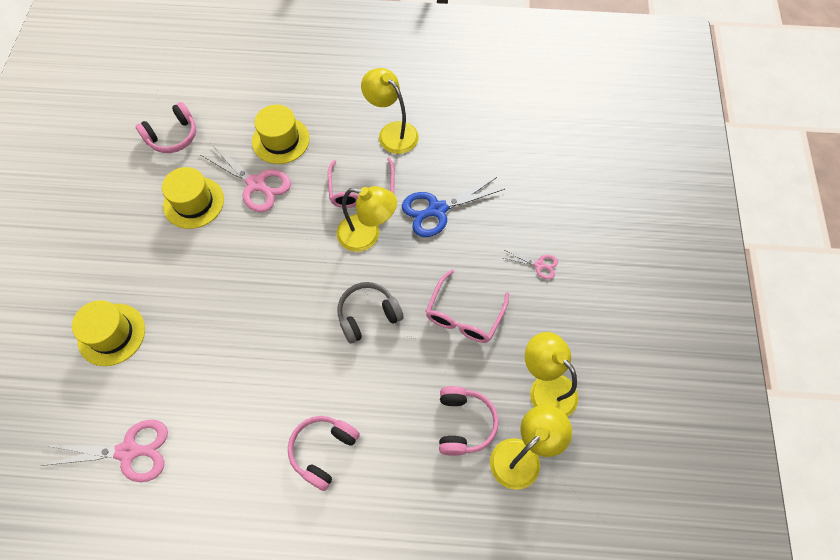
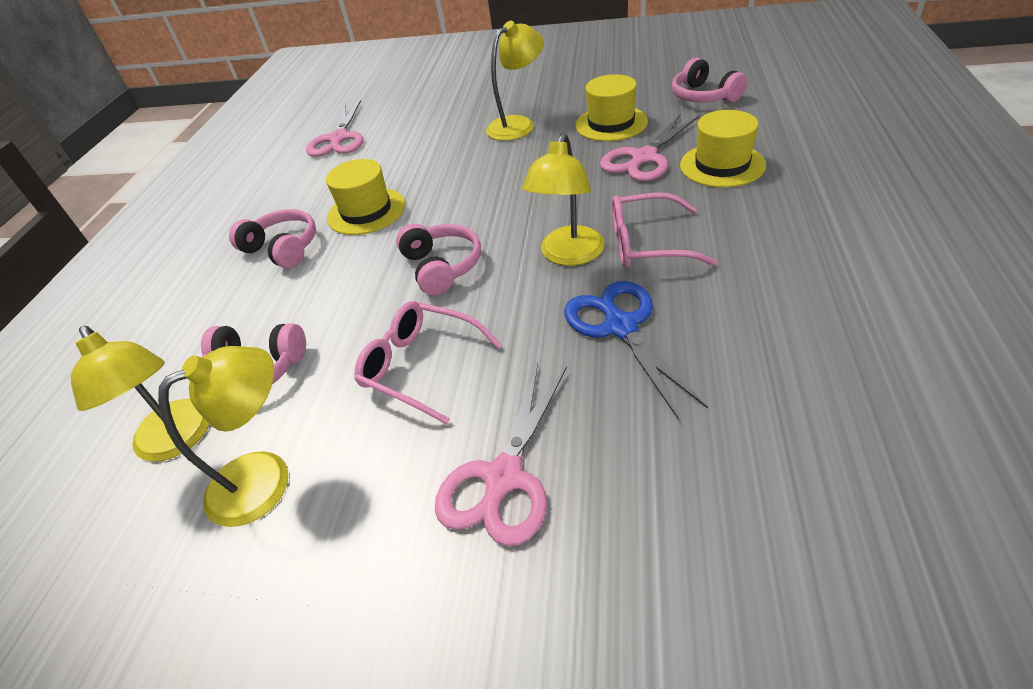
camera: 100 degrees right, 20 degrees down
yellow hat [72,300,145,366] -> yellow hat moved to [326,159,405,235]
grey headphones [337,282,404,344] -> pink headphones [396,223,481,295]
yellow lamp [361,68,419,154] -> yellow lamp moved to [486,21,544,141]
pink scissors [504,250,558,279] -> pink scissors [435,363,567,546], size x1.97

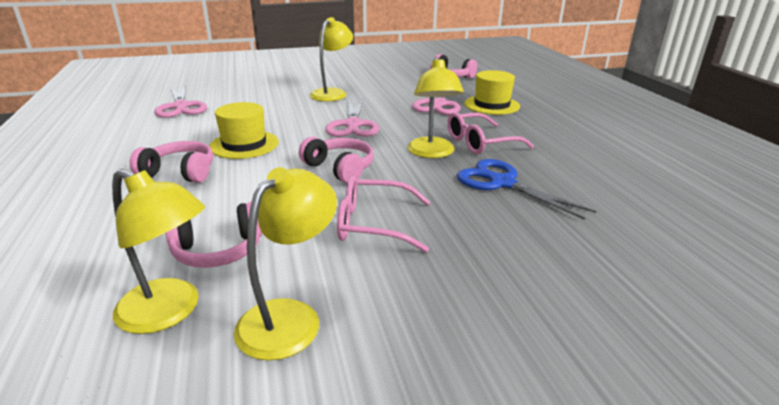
camera: 30 degrees left, 15 degrees down
pink scissors [435,363,567,546] -> pink scissors moved to [325,99,379,137]
yellow hat [575,74,648,141] -> none

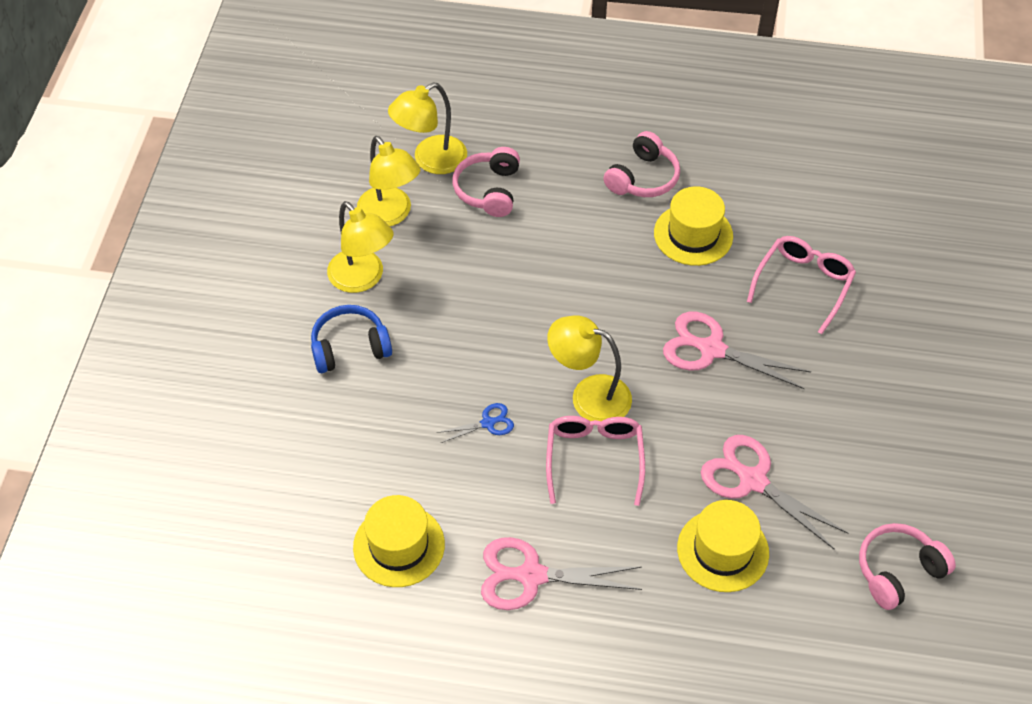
camera: 115 degrees right, 25 degrees up
pink scissors [154,85,207,118] -> pink scissors moved to [481,537,642,610]
pink headphones [299,137,374,183] -> none
yellow lamp [310,17,353,101] -> yellow lamp moved to [327,201,394,293]
pink glasses [337,176,430,252] -> pink glasses moved to [747,236,856,334]
blue scissors [457,159,596,220] -> blue scissors [437,403,514,443], size x0.51
none -> blue headphones [311,305,392,373]
none -> yellow hat [353,495,445,587]

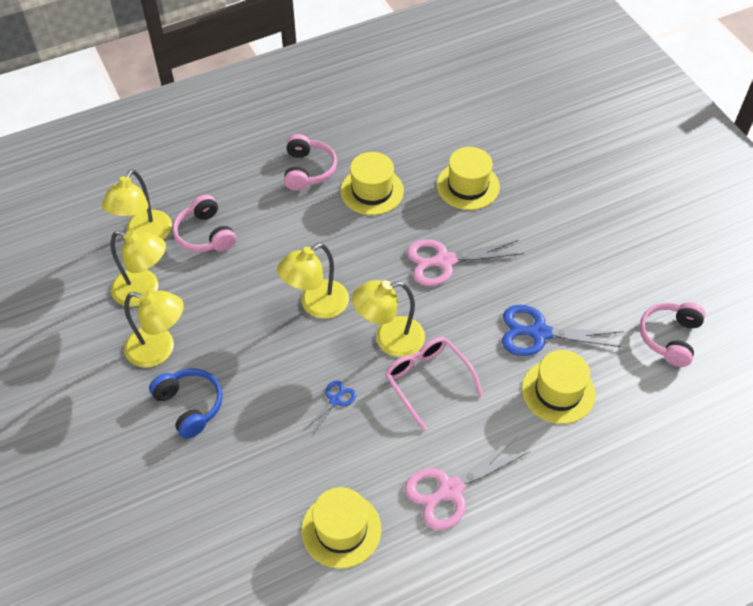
camera: 35 degrees left, 0 degrees up
blue headphones [311,305,392,373] -> blue headphones turned 105 degrees clockwise [149,369,223,439]
pink scissors [701,435,849,550] -> blue scissors [502,305,625,356]
pink glasses [747,236,856,334] -> yellow hat [437,147,500,210]
none -> yellow lamp [277,243,349,319]

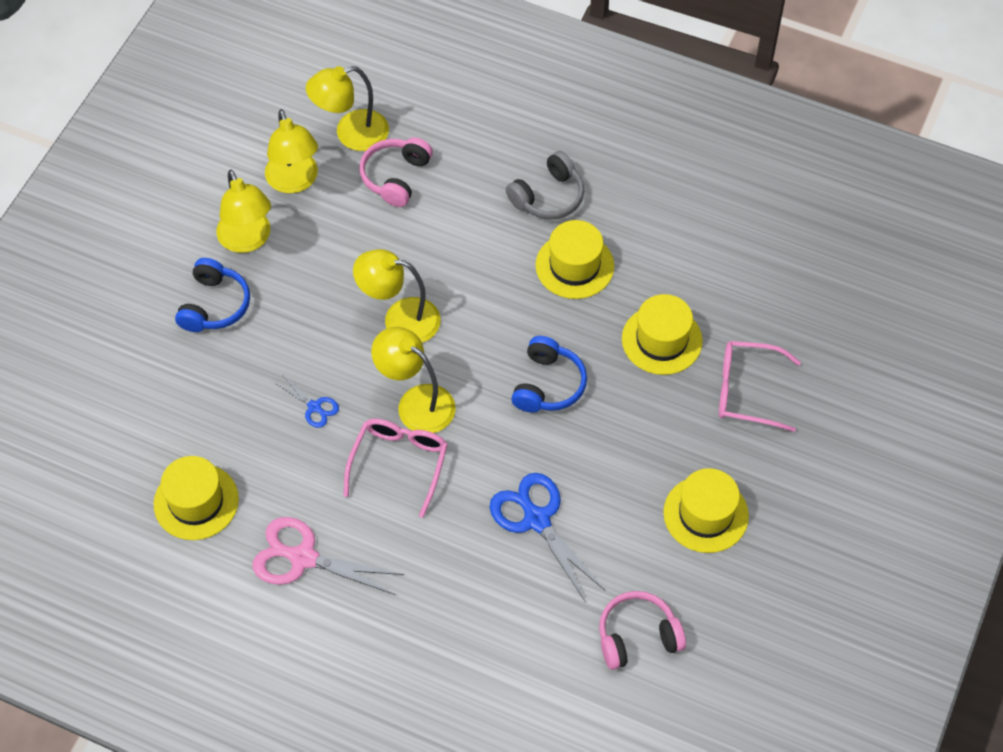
camera: 50 degrees right, 5 degrees up
pink headphones [284,134,337,191] -> grey headphones [506,151,584,219]
blue scissors [304,380,356,435] -> blue scissors turned 45 degrees clockwise [275,376,339,428]
pink scissors [407,239,524,286] -> blue headphones [511,336,587,412]
yellow hat [522,350,596,424] -> yellow hat moved to [663,468,749,553]
none -> pink glasses [719,341,801,432]

